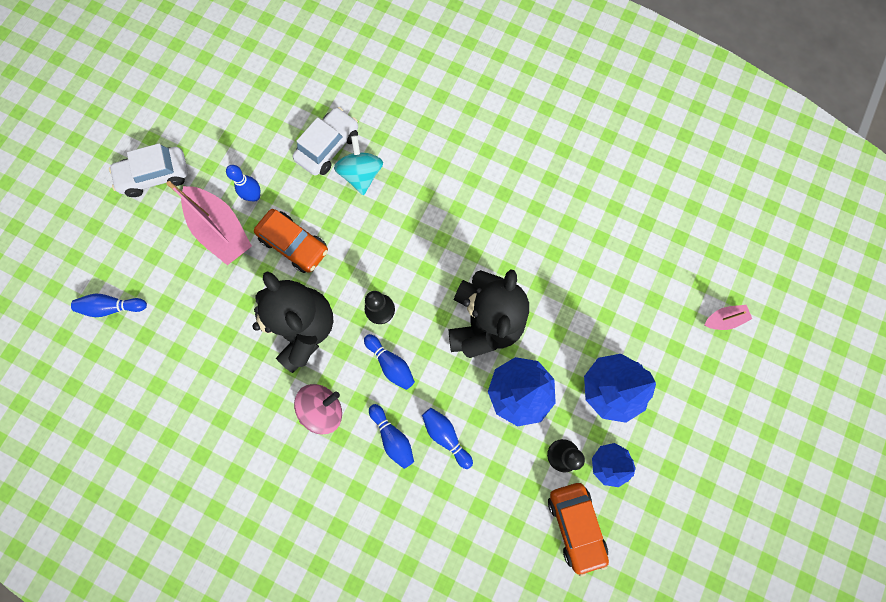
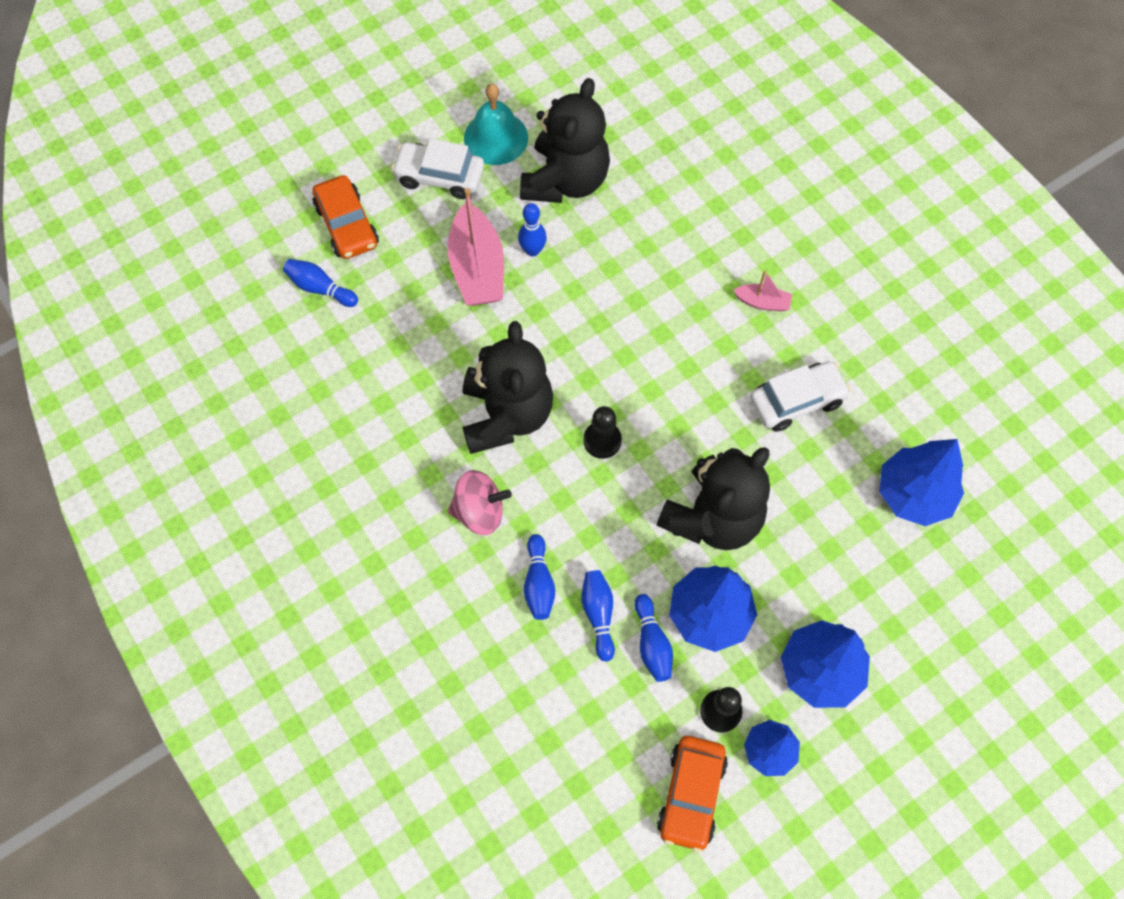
camera: 30 degrees right, 10 degrees down
orange car [254,209,328,273] -> orange car moved to [313,175,379,259]
white car [293,107,358,176] -> white car moved to [750,361,850,432]
turquoise spinning top [334,136,383,195] -> none
blue bowling pin [364,334,415,390] -> blue bowling pin moved to [634,594,673,682]
pink boat [704,305,752,330] -> pink boat moved to [733,270,792,311]
none -> turquoise bell [464,84,528,165]
none -> black teddy bear [520,78,610,203]
none -> blue tree [879,439,964,526]

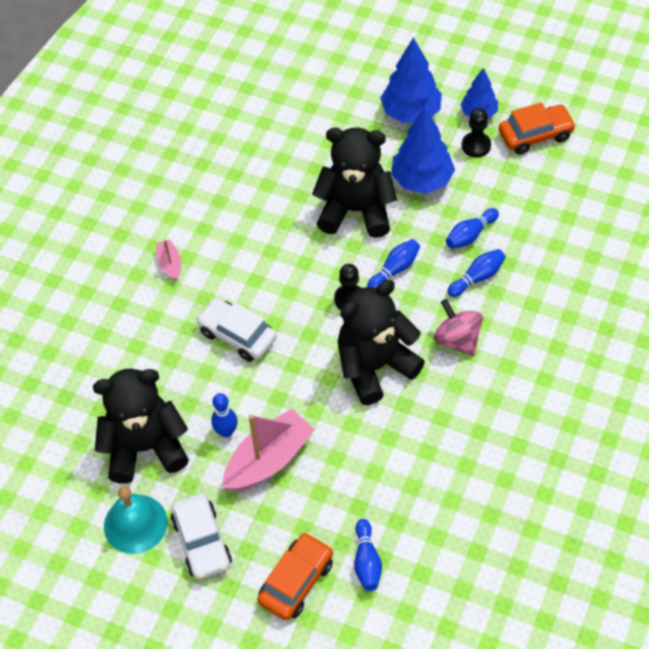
camera: 120 degrees left, 10 degrees down
blue bowling pin [634,594,673,682] -> blue bowling pin moved to [367,239,420,288]
white car [750,361,850,432] -> white car moved to [196,298,277,362]
blue tree [879,439,964,526] -> none

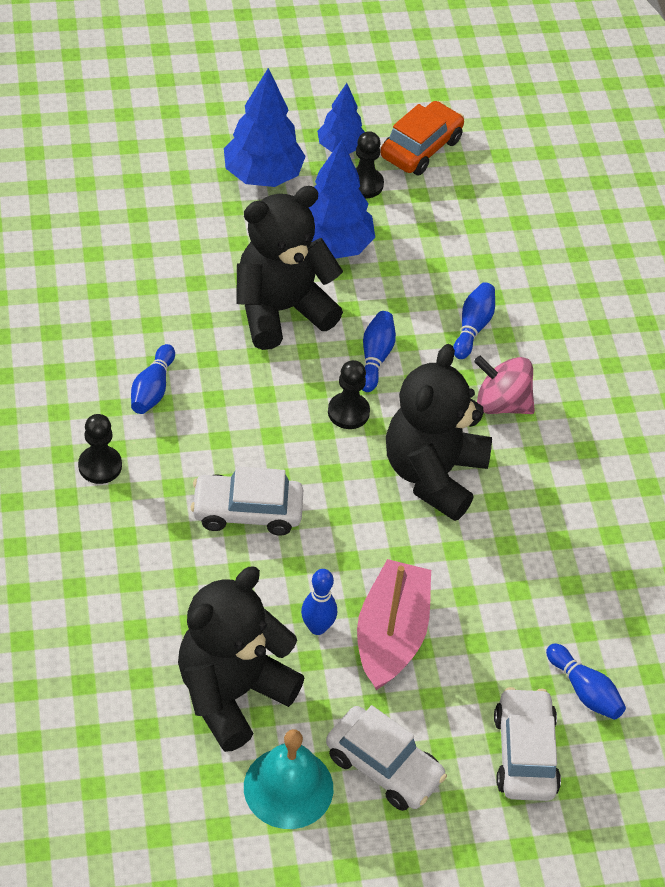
camera: 40 degrees left, 5 degrees down
pink boat [156,240,181,281] -> black pawn [78,414,122,484]
orange car [258,532,333,620] -> white car [494,687,561,801]
blue bowling pin [446,208,499,249] -> blue bowling pin moved to [131,344,175,414]

